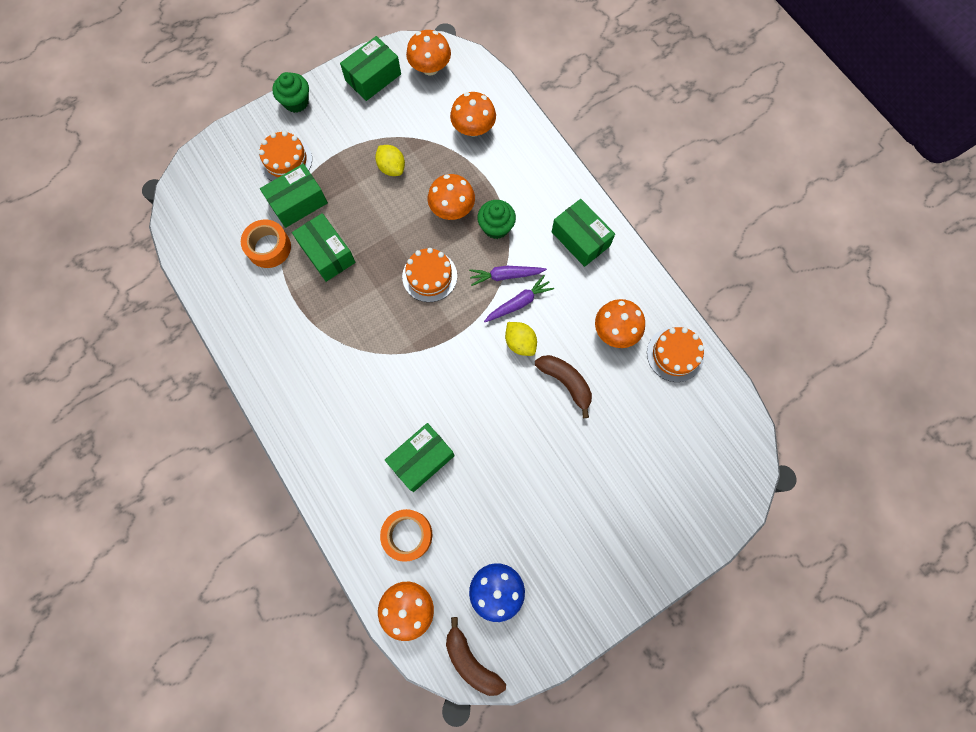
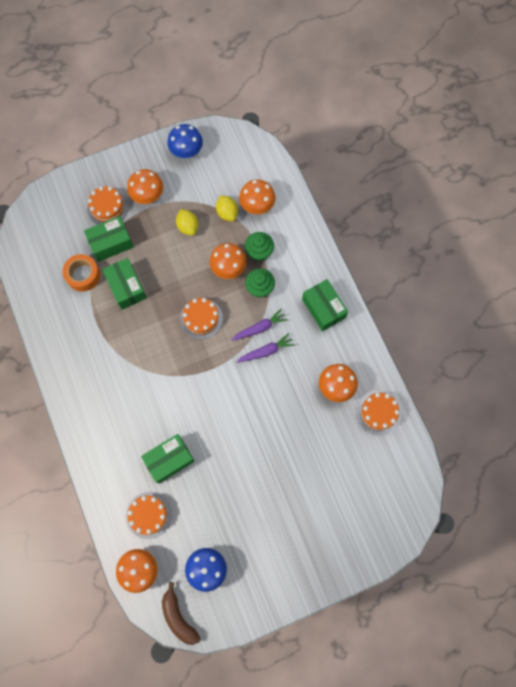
camera: 10 degrees right, 0 degrees up
green cupcake [273,72,309,113] -> green cupcake moved to [245,232,274,261]
green box [340,36,401,101] -> blue mushroom [167,124,203,158]
orange tape [380,509,432,562] -> orange cake [126,492,172,539]
orange mushroom [406,30,451,76] -> orange mushroom moved to [127,169,163,204]
purple carrot [469,266,547,286] -> purple carrot turned 150 degrees clockwise [231,308,288,341]
yellow lemon [505,322,537,356] -> yellow lemon moved to [216,195,238,222]
brown banana [535,355,592,418] -> none

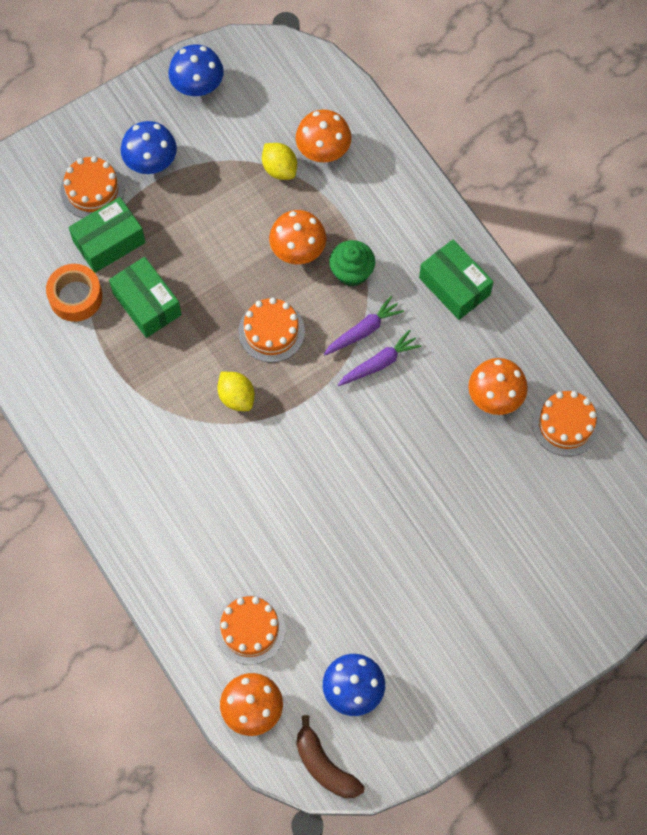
camera: 10 degrees left, 5 degrees down
orange mushroom [127,169,163,204] -> blue mushroom [121,121,177,174]
green box [141,434,195,483] -> none
yellow lemon [176,209,198,236] -> yellow lemon moved to [217,372,255,411]
green cupcake [245,232,274,261] -> none

